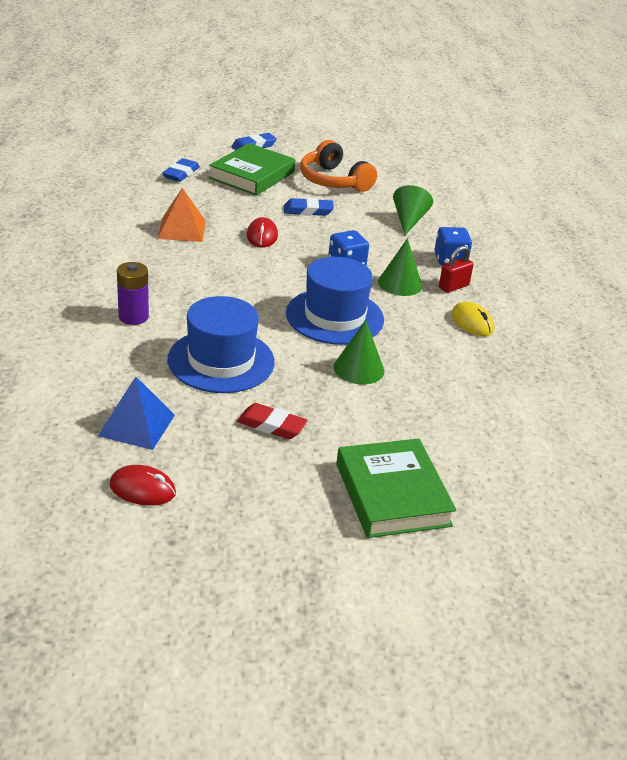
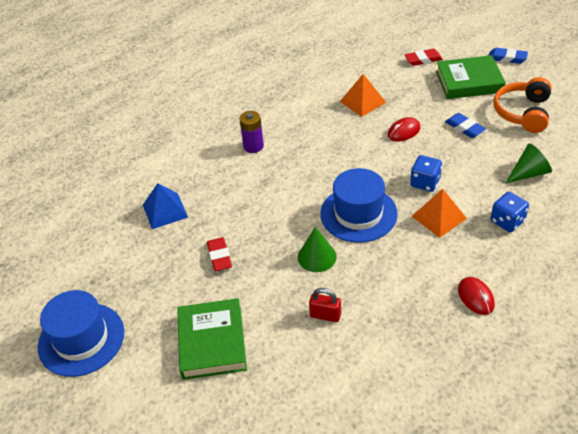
camera: 60 degrees right, 10 degrees up
red mouse [109,465,176,506] -> red mouse moved to [458,277,495,315]
blue eraser [162,158,200,182] -> red eraser [405,49,443,66]
blue hat [167,296,274,393] -> blue hat moved to [38,290,124,377]
green book [336,439,457,538] -> green book turned 45 degrees counterclockwise [177,298,247,380]
green cone [378,238,423,296] -> orange pyramid [412,189,467,238]
red padlock [439,246,474,293] -> red padlock moved to [309,288,341,322]
yellow mouse [451,302,494,336] -> none

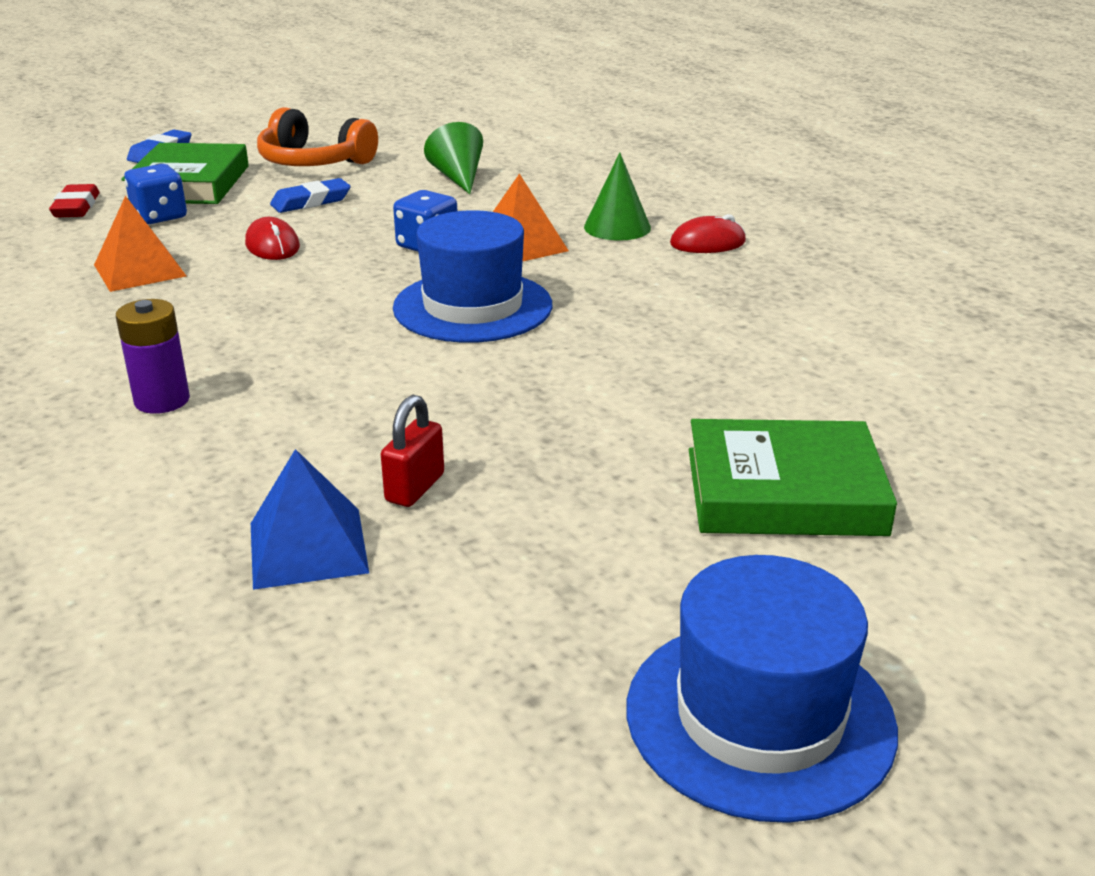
camera: 85 degrees left, 15 degrees down
red eraser [207,237,232,271] -> none
green cone [298,227,337,272] -> green cone moved to [584,153,651,241]
red padlock [309,288,341,322] -> red padlock moved to [381,395,444,507]
blue dice [491,192,529,232] -> blue dice moved to [124,164,187,224]

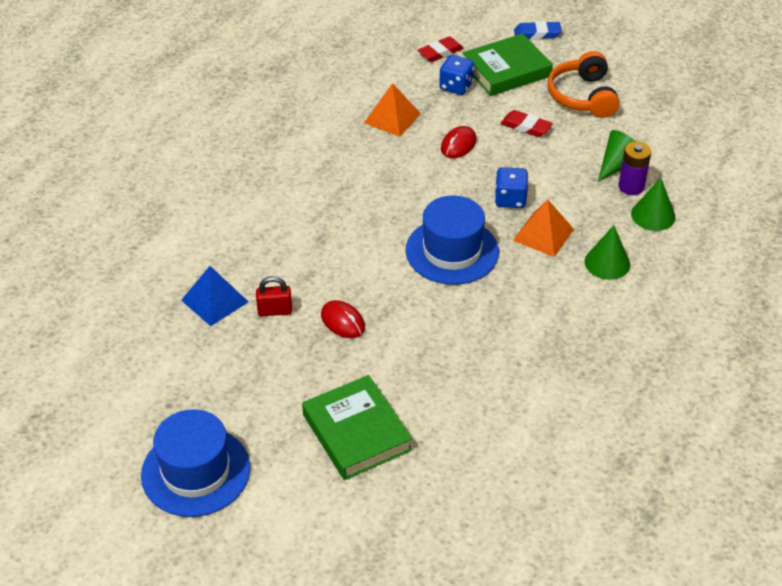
camera: 60 degrees right, 15 degrees up
purple battery [116,299,190,414] -> purple battery moved to [618,142,651,195]
blue eraser [270,178,350,213] -> red eraser [500,110,553,137]
red mouse [670,214,746,253] -> red mouse moved to [321,300,365,338]
none -> green cone [631,178,676,231]

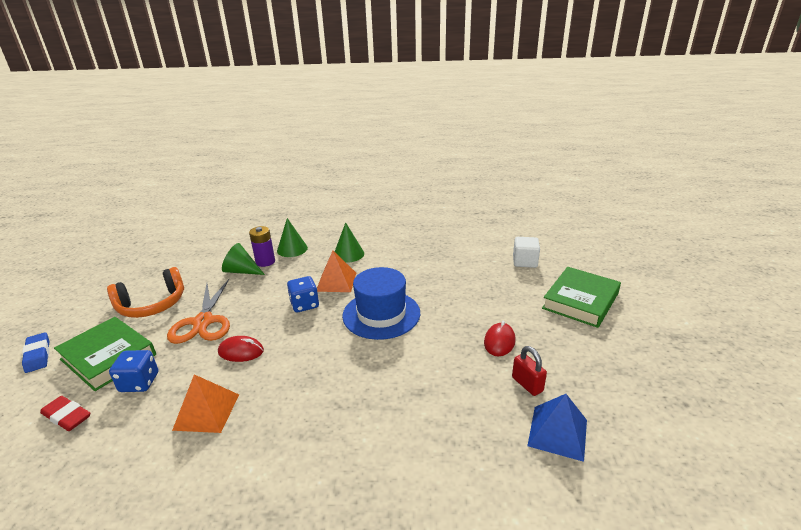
camera: 115 degrees left, 15 degrees down
blue hat [141,409,250,517] -> none
red eraser [500,110,553,137] -> orange scissors [167,279,230,344]
none -> white cube [513,237,540,268]

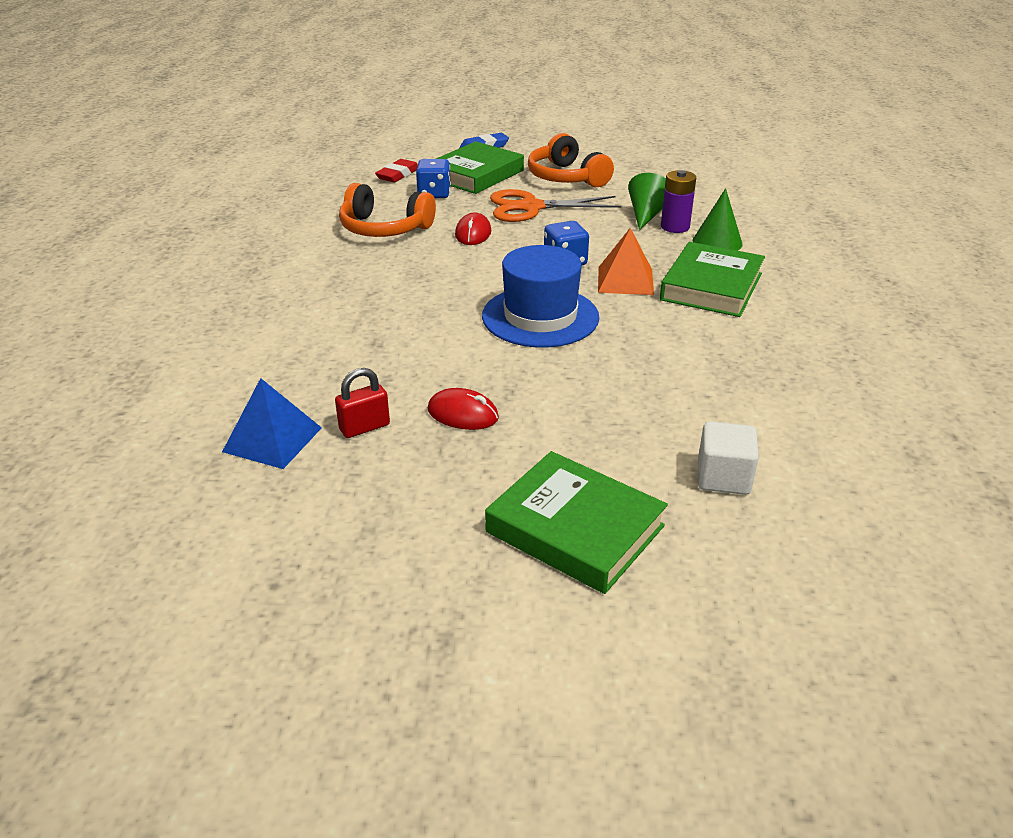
camera: 90 degrees right, 5 degrees up
orange pyramid [172,374,239,433] -> orange headphones [339,183,436,237]
green cone [335,222,364,263] -> green book [660,242,765,317]

